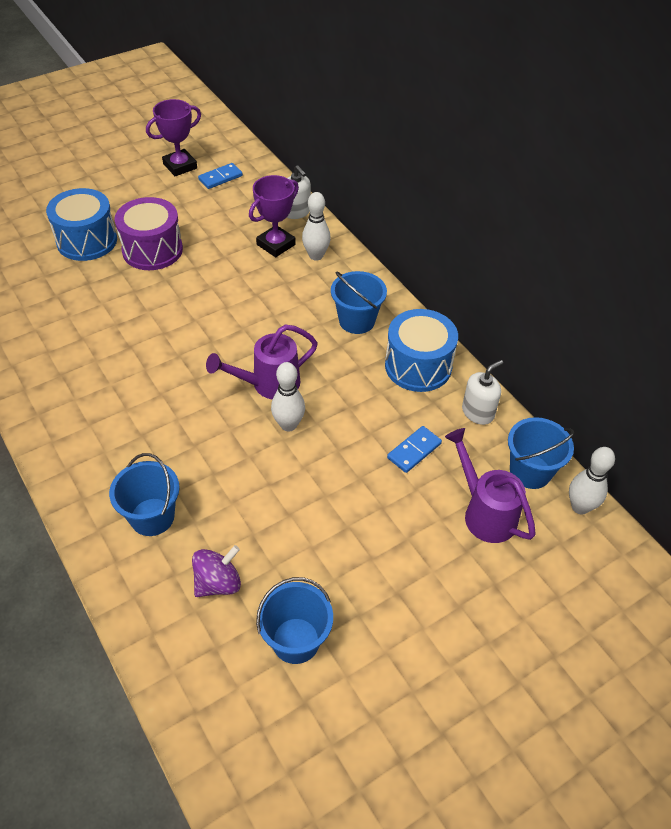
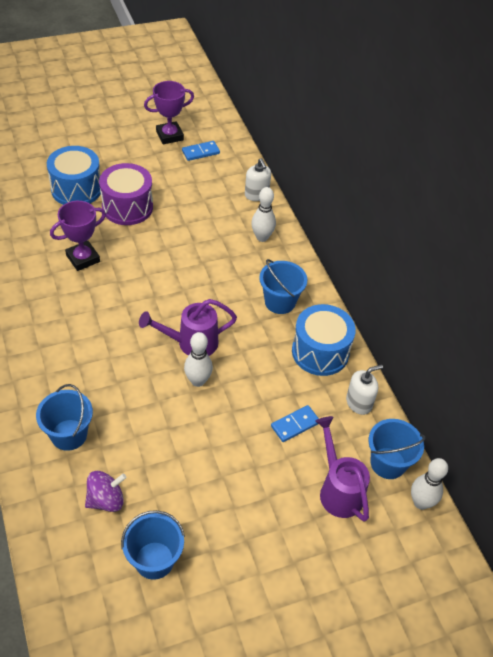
camera: 10 degrees right, 0 degrees up
purple trophy [249,175,299,257] -> purple trophy moved to [50,201,106,271]

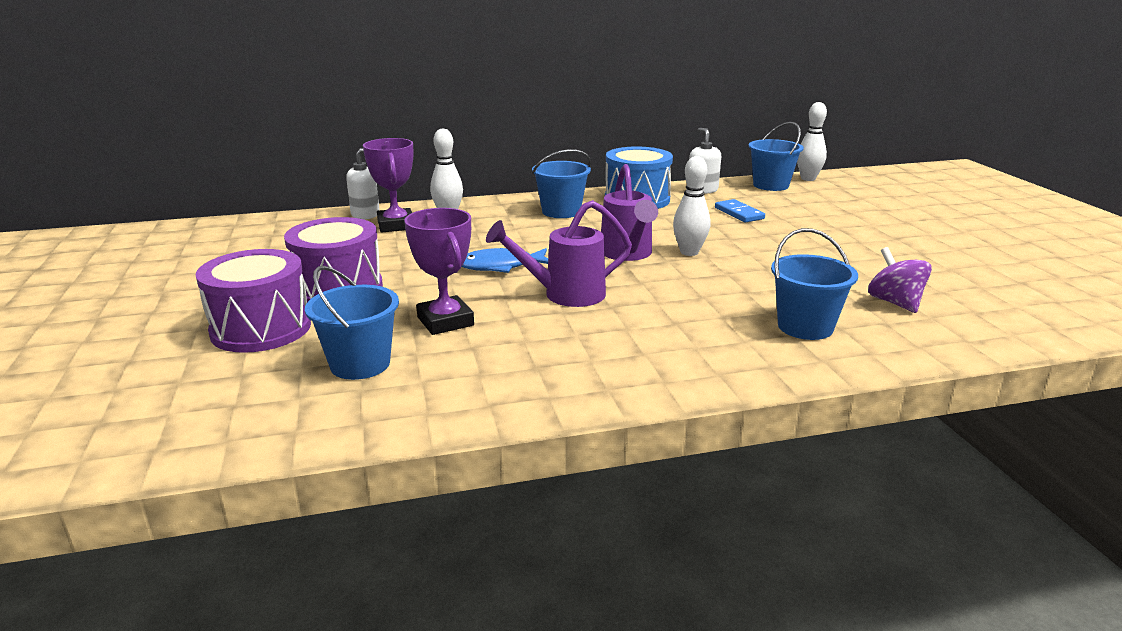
camera: 80 degrees left, 25 degrees down
blue drum [47,146,101,205] -> purple drum [196,249,311,353]
blue bucket [121,510,185,580] -> blue bucket moved to [305,266,399,380]
purple trophy [144,81,194,144] -> purple trophy moved to [363,138,413,233]
blue domino [182,141,220,161] -> none
purple watering can [315,416,370,522] -> purple watering can moved to [486,200,632,307]
none -> blue fish [462,248,548,273]

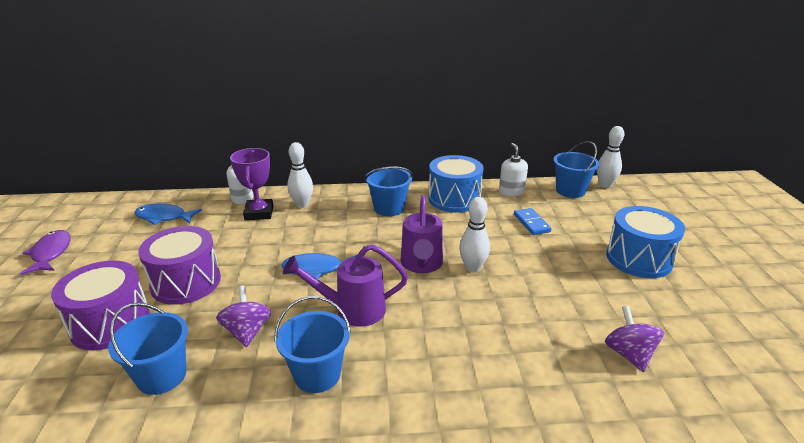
camera: 10 degrees right, 5 degrees up
purple trophy [404,208,474,335] -> purple spinning top [216,286,271,348]
blue bucket [771,228,858,340] -> blue bucket moved to [274,296,351,393]
none -> purple fish [20,230,71,275]
none -> blue fish [134,203,202,225]
none -> blue drum [606,206,685,278]

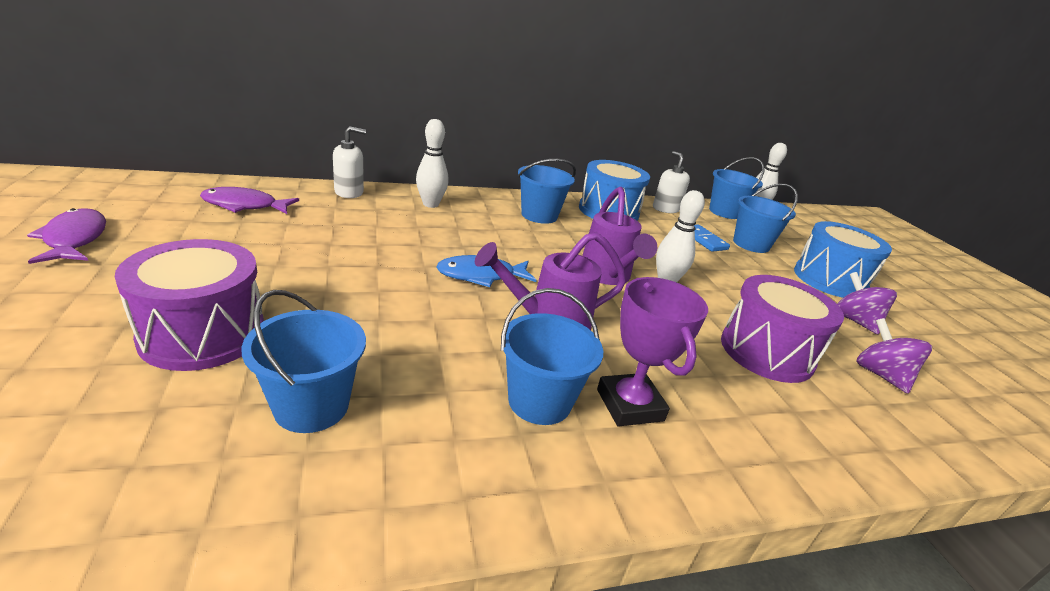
camera: 15 degrees left, 0 degrees up
blue fish [134,203,202,225] -> purple fish [200,187,299,214]
purple drum [138,226,221,305] -> purple drum moved to [721,275,844,383]
purple spinning top [216,286,271,348] -> purple spinning top moved to [837,272,897,334]
purple trophy [230,148,273,220] -> purple trophy moved to [597,277,708,426]
none -> blue bucket [733,184,798,253]

